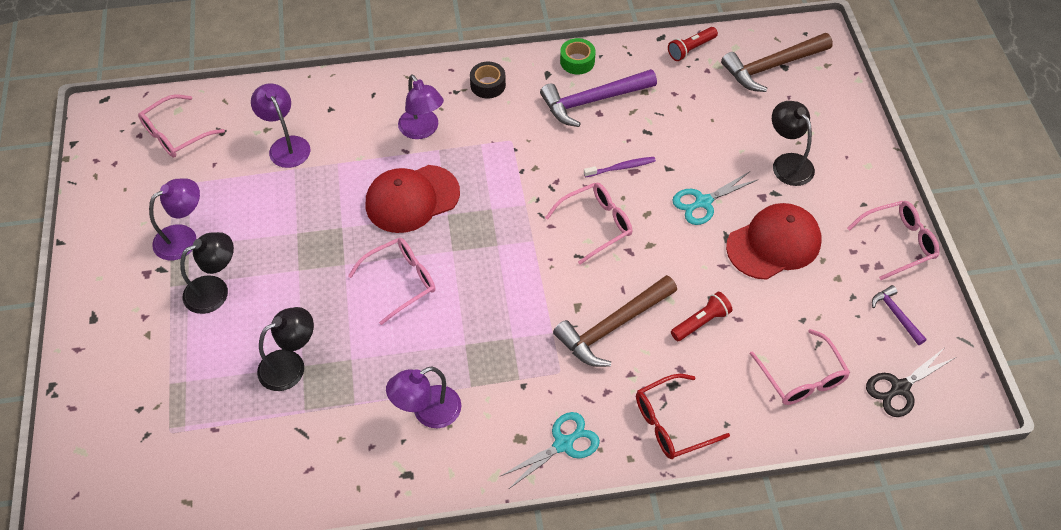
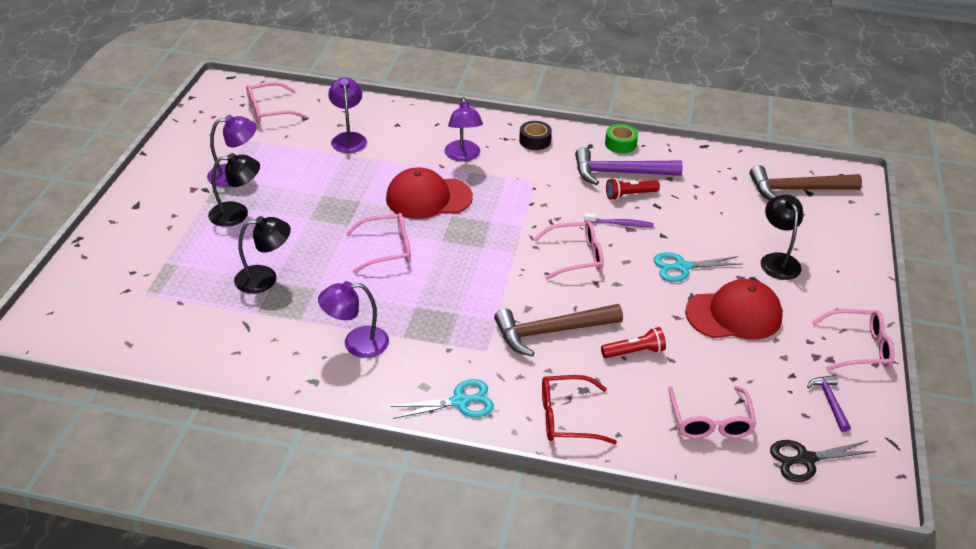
camera: 20 degrees right, 15 degrees down
red flashlight [668,27,718,61] -> red flashlight moved to [606,178,660,200]

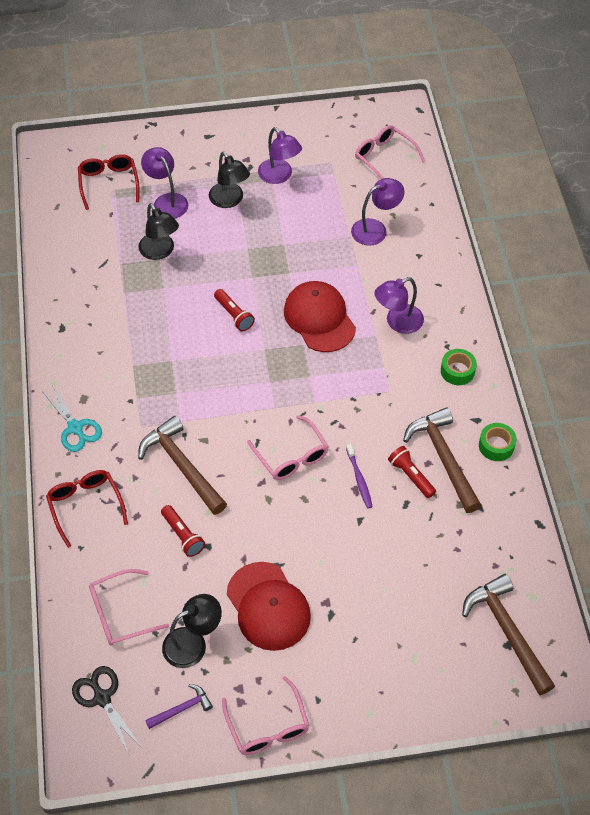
camera: 70 degrees right, 15 degrees up
purple lamp [318,281,389,358] -> purple lamp moved to [141,147,188,219]
pink glasses [346,213,411,273] -> red flashlight [214,289,255,331]
black tape [519,121,552,150] -> green tape [441,349,477,385]
purple hammer [575,147,683,185] -> brown hammer [403,408,481,513]
turquoise scissors [654,252,742,282] -> none
black lamp [761,195,803,280] -> black lamp moved to [162,594,222,668]
none -> red glasses [78,154,139,210]

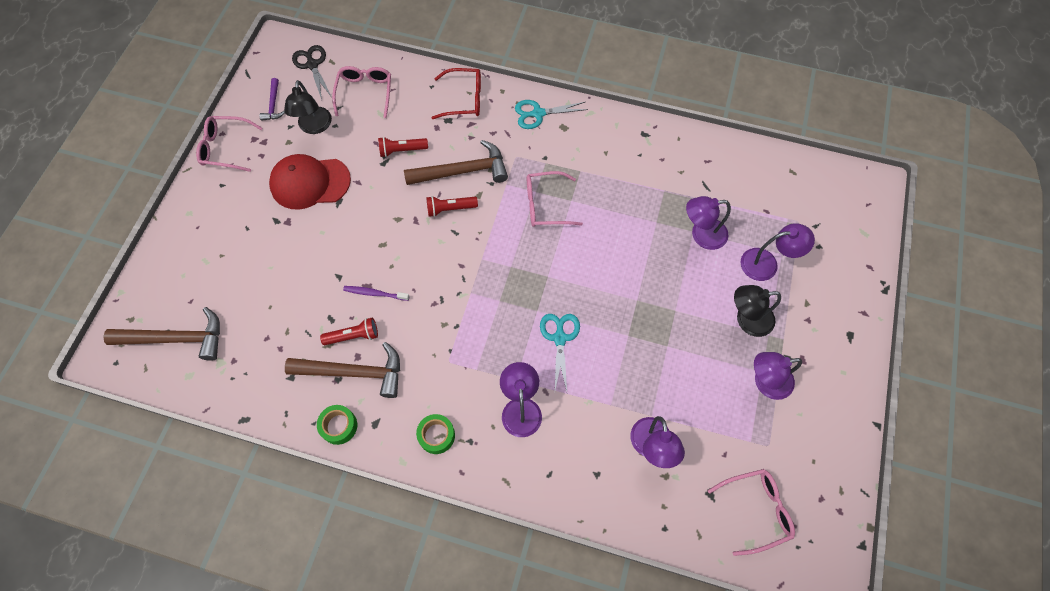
camera: 115 degrees right, 10 degrees up
black scissors [72,666,141,754] -> black scissors turned 105 degrees counterclockwise [292,45,331,100]
red glasses [78,154,139,210] -> none
black lamp [138,203,179,260] -> purple lamp [686,196,731,250]
red flashlight [214,289,255,331] -> red flashlight moved to [426,196,478,217]
pink glasses [247,415,328,480] -> pink glasses moved to [527,171,583,227]
red cap [284,281,356,352] -> turquoise scissors [540,314,580,391]

